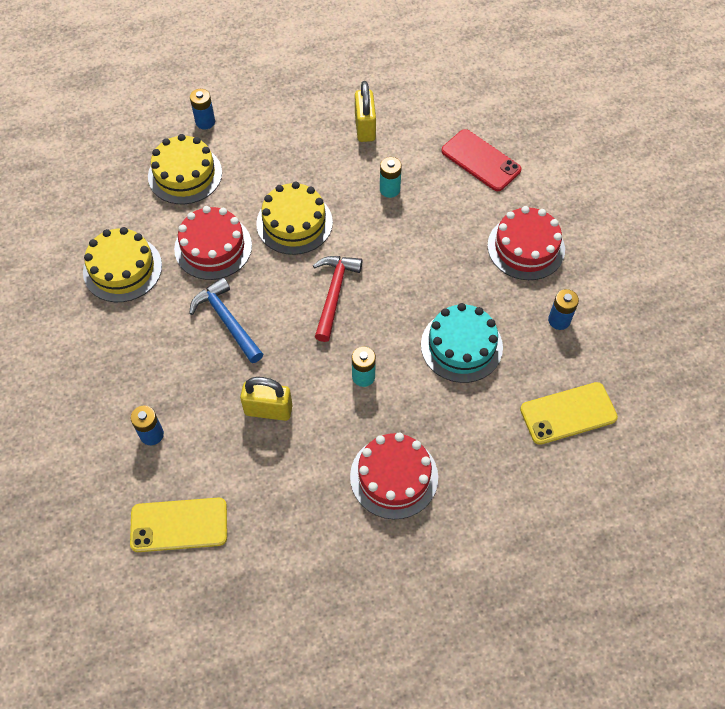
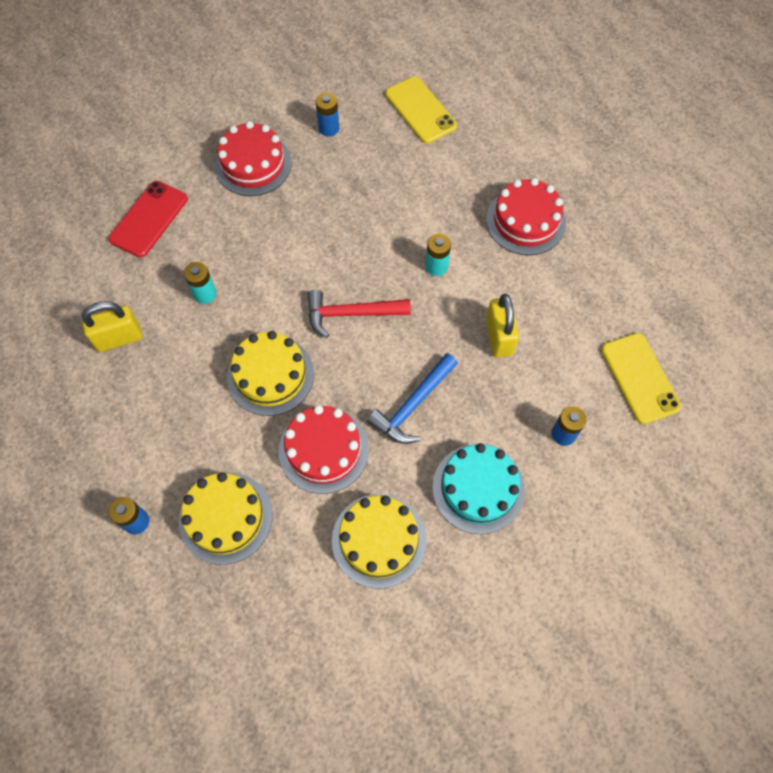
camera: 105 degrees left, 5 degrees up
turquoise cake [421,303,503,383] -> turquoise cake moved to [432,443,525,534]

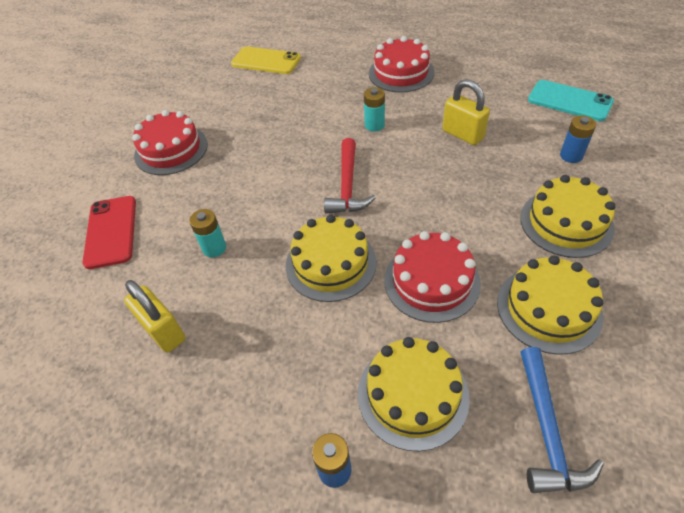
camera: 35 degrees left, 15 degrees down
yellow padlock [82,302,142,352] -> yellow padlock turned 75 degrees counterclockwise [124,280,186,353]
red hammer [307,290,411,338] -> red hammer turned 45 degrees counterclockwise [324,138,376,214]
blue battery [316,93,339,137] -> none
blue hammer [367,353,458,444] -> blue hammer moved to [520,347,604,493]
turquoise cake [432,443,525,534] -> yellow cake [520,175,616,258]
yellow phone [601,333,681,424] -> turquoise phone [528,80,614,121]

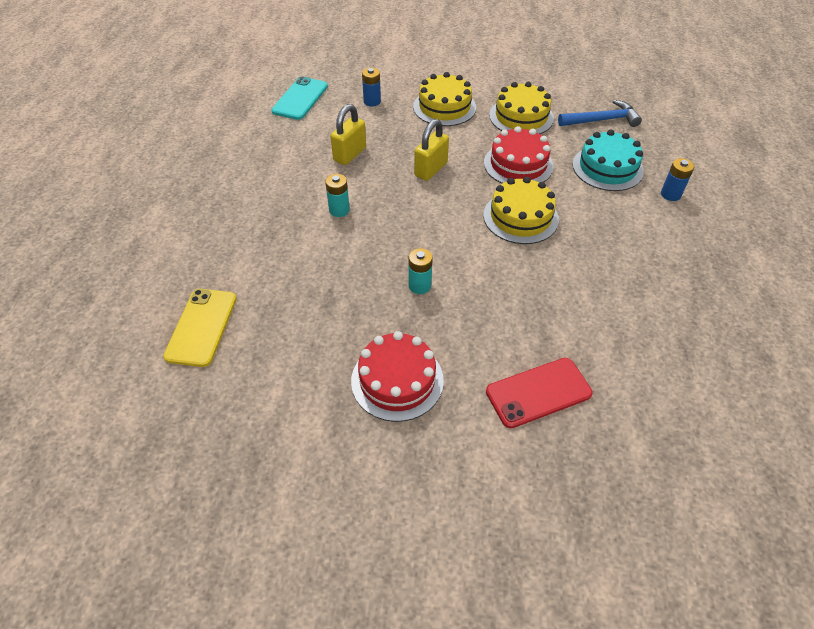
camera: 105 degrees left, 0 degrees up
yellow padlock [124,280,186,353] -> yellow padlock moved to [414,119,449,181]
turquoise battery [189,209,226,257] -> turquoise battery moved to [408,248,433,294]
red hammer [324,138,376,214] -> none
yellow cake [358,337,470,451] -> turquoise cake [573,130,644,191]
red cake [369,36,435,93] -> none

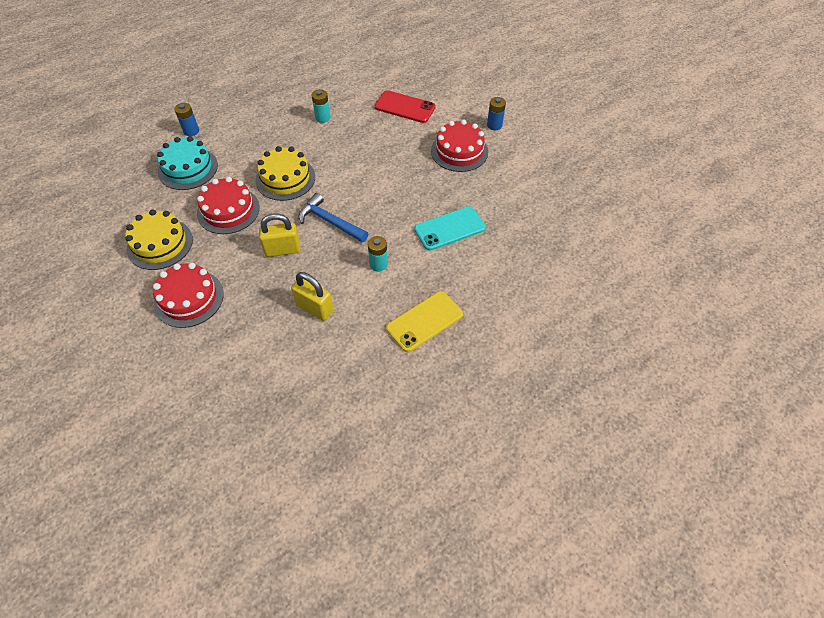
camera: 135 degrees left, 5 degrees up
yellow phone [163,289,237,367] -> yellow phone moved to [386,291,463,352]
turquoise phone [271,76,328,120] -> turquoise phone moved to [414,206,486,251]
yellow padlock [330,104,366,165] -> yellow padlock turned 45 degrees clockwise [291,272,334,321]
blue battery [362,68,381,107] -> blue battery moved to [487,97,506,130]
turquoise battery [408,248,433,294] -> turquoise battery moved to [312,89,331,123]
yellow cake [413,72,476,126] -> red cake [153,263,224,328]
blue hammer [558,100,642,127] -> blue hammer moved to [299,193,369,243]

